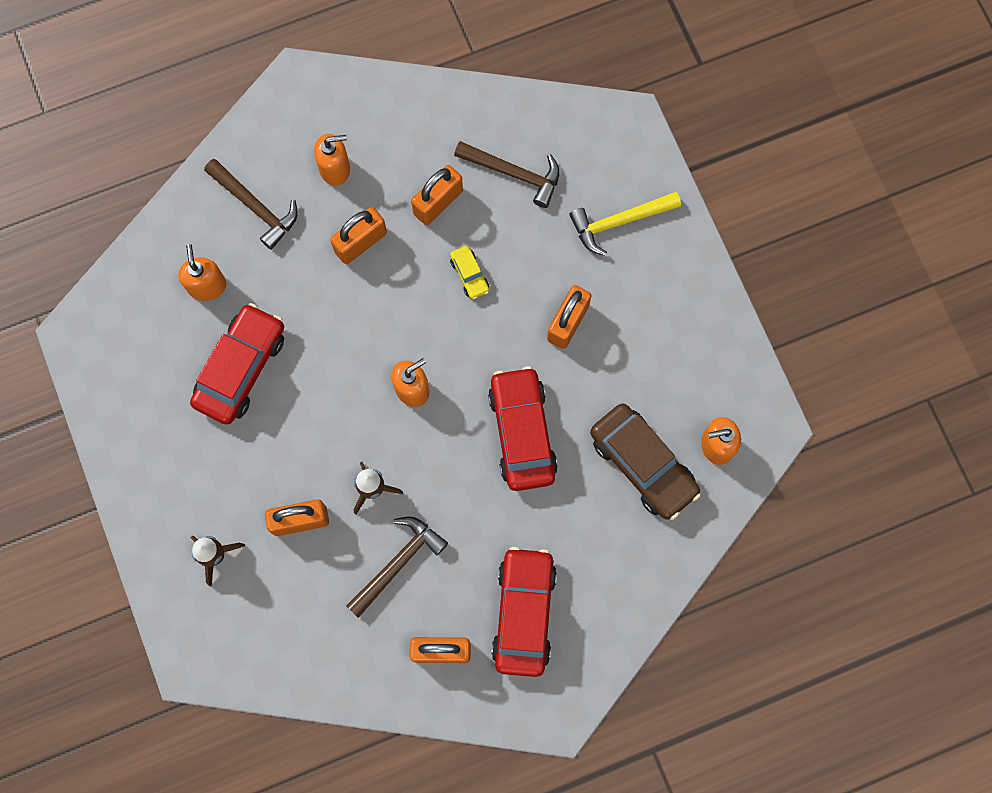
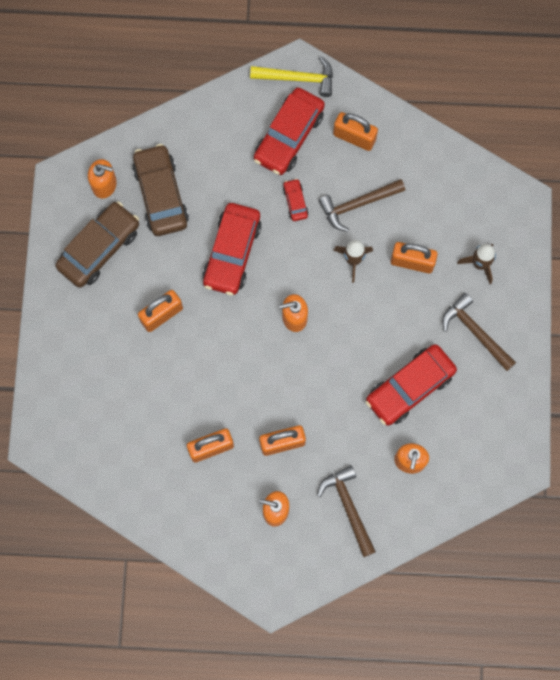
camera: 155 degrees left, 0 degrees up
yellow car [450,246,489,299] -> none
brown hammer [454,141,560,208] -> brown hammer moved to [442,293,516,371]
yellow hammer [569,192,681,256] -> yellow hammer moved to [250,56,333,97]
none -> brown car [55,201,139,288]
none -> red car [283,179,309,221]

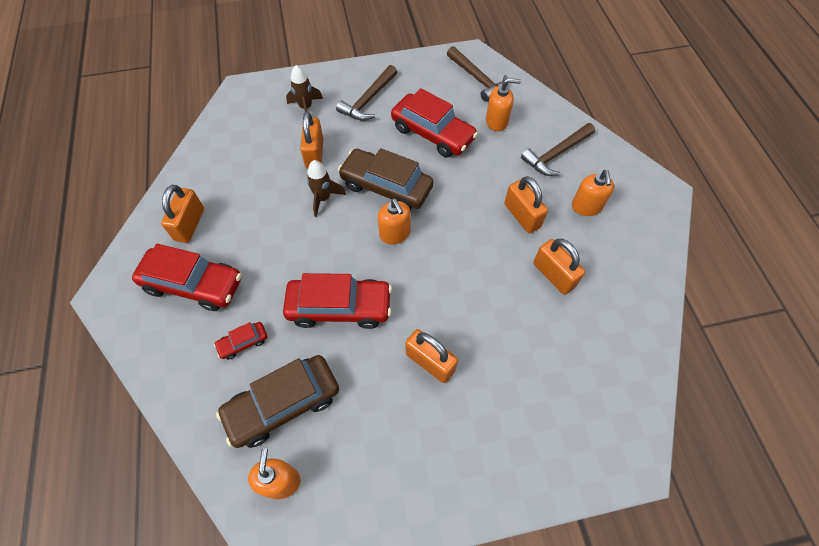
camera: 105 degrees left, 15 degrees down
brown car [55,201,139,288] -> brown car moved to [338,148,433,210]
yellow hammer [250,56,333,97] -> none
red car [283,179,309,221] -> red car moved to [214,322,267,360]
brown hammer [318,179,405,232] -> brown hammer moved to [447,46,508,102]

